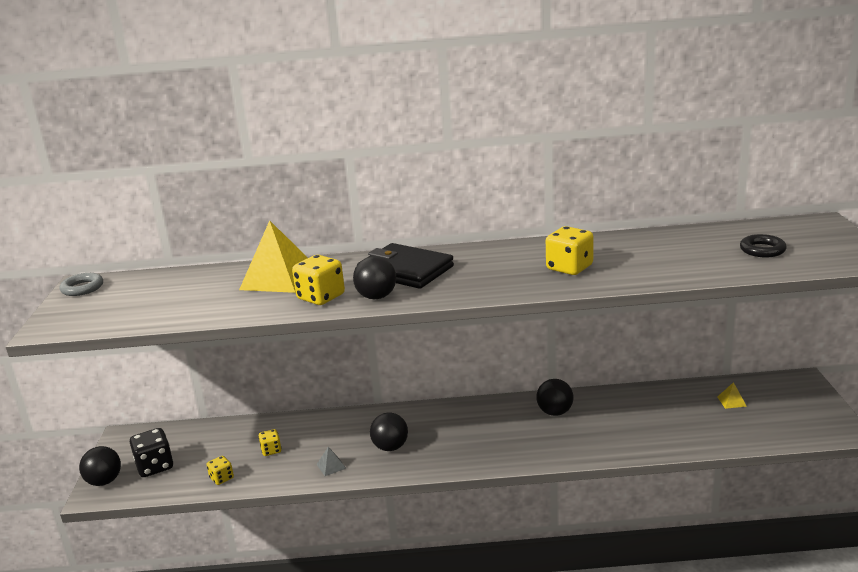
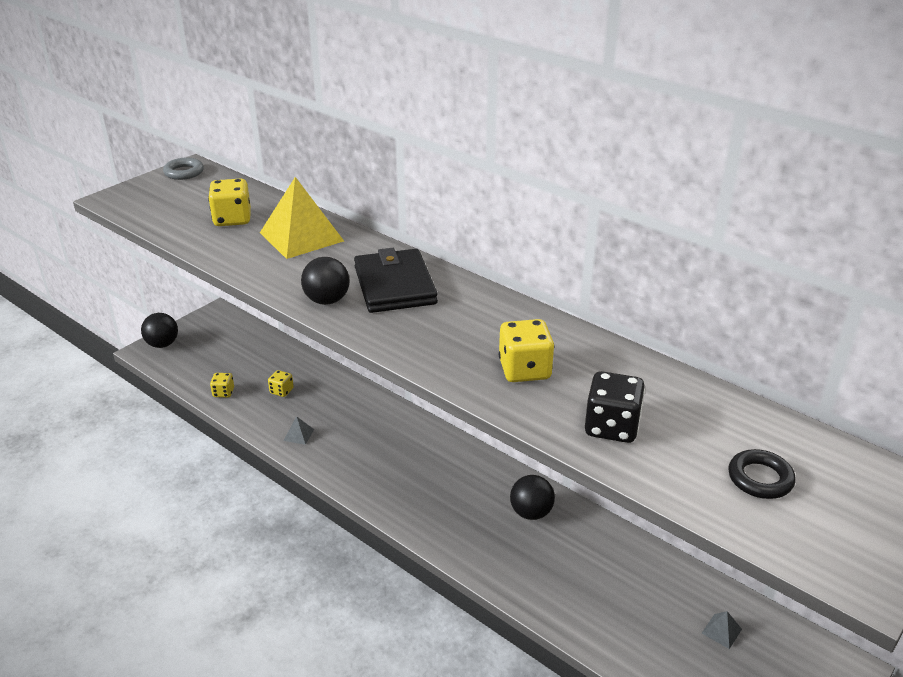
camera: 40 degrees right, 10 degrees up
black dice [130,428,173,477] -> black dice moved to [585,371,645,443]
yellow dice [292,255,345,305] -> yellow dice moved to [208,179,251,226]
black ball [370,412,408,451] -> none
yellow pyramid [717,382,747,409] -> grey pyramid [702,611,742,649]

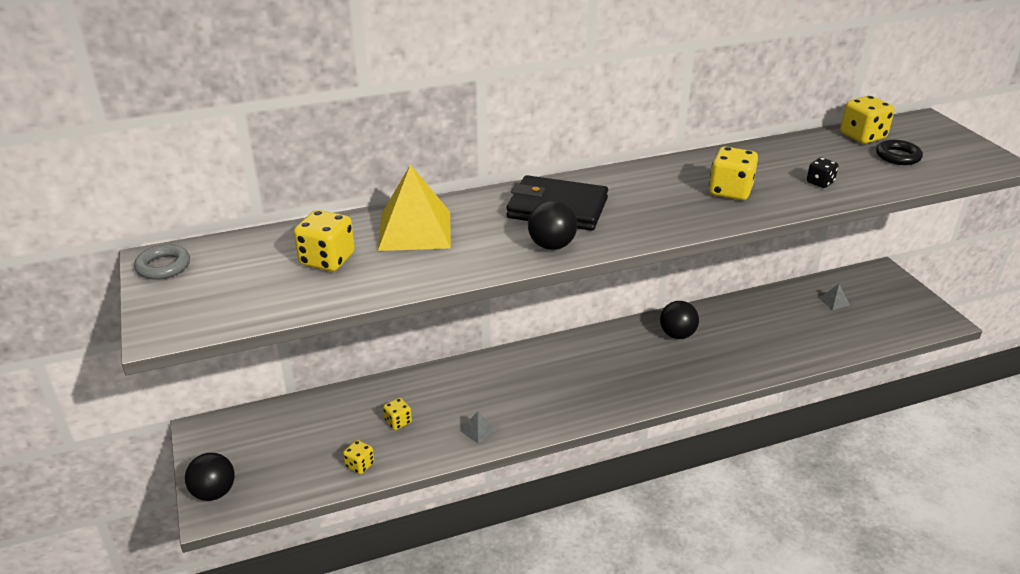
camera: 60 degrees left, 0 degrees up
black dice [585,371,645,443] -> black dice [807,157,839,188], size x0.57
none -> yellow dice [840,96,895,144]

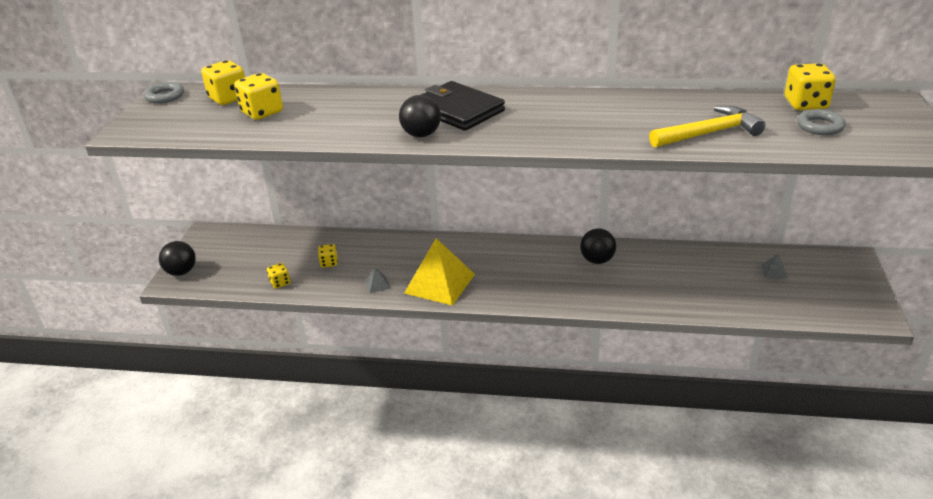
camera: 30 degrees right, 0 degrees up
yellow pyramid [378,165,451,251] -> yellow pyramid moved to [404,238,475,306]
yellow dice [709,147,758,200] -> yellow dice moved to [201,60,245,105]
black dice [807,157,839,188] -> yellow hammer [649,106,766,148]
black ring [876,140,923,165] -> grey ring [797,109,846,135]

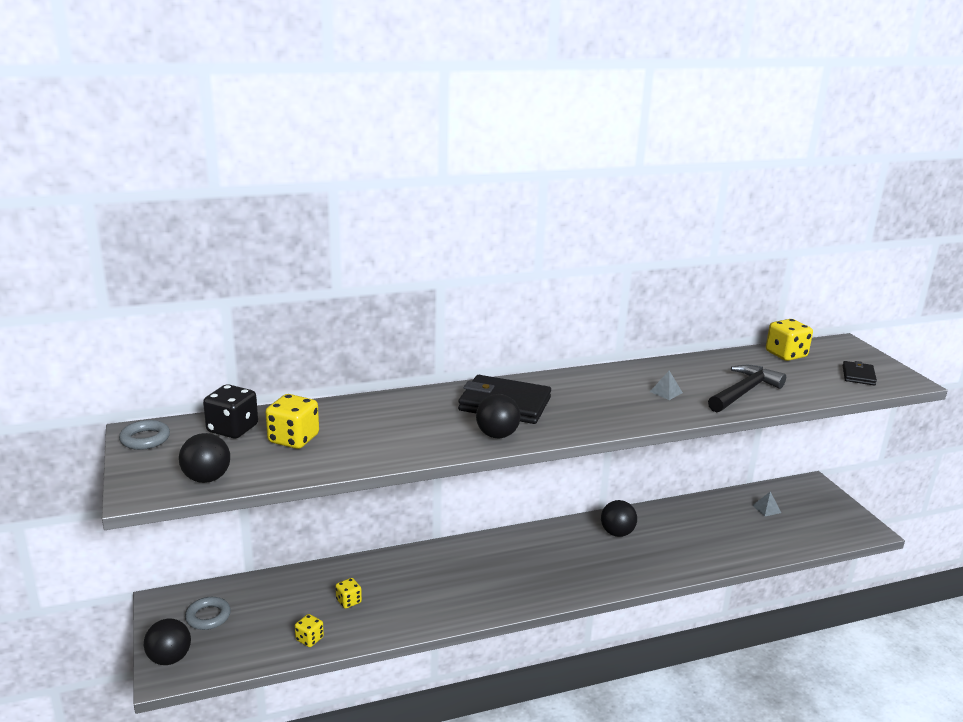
camera: 30 degrees left, 10 degrees down
yellow dice [201,60,245,105] -> black dice [203,384,258,438]
grey pyramid [365,267,391,293] -> grey pyramid moved to [650,371,683,400]
yellow pyramid [404,238,475,306] -> none
yellow hammer [649,106,766,148] -> black hammer [708,365,786,412]
grey ring [797,109,846,135] -> grey ring moved to [185,597,231,630]
none -> black ball [179,433,230,483]
none -> black wallet [843,361,877,385]

